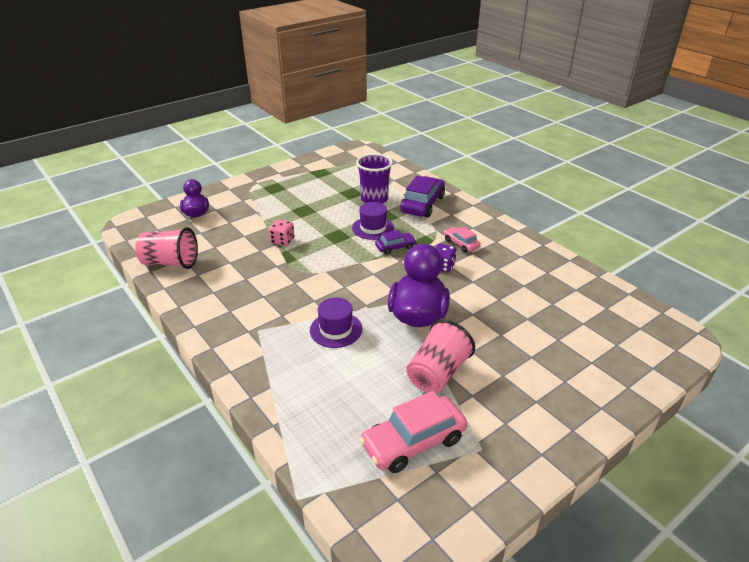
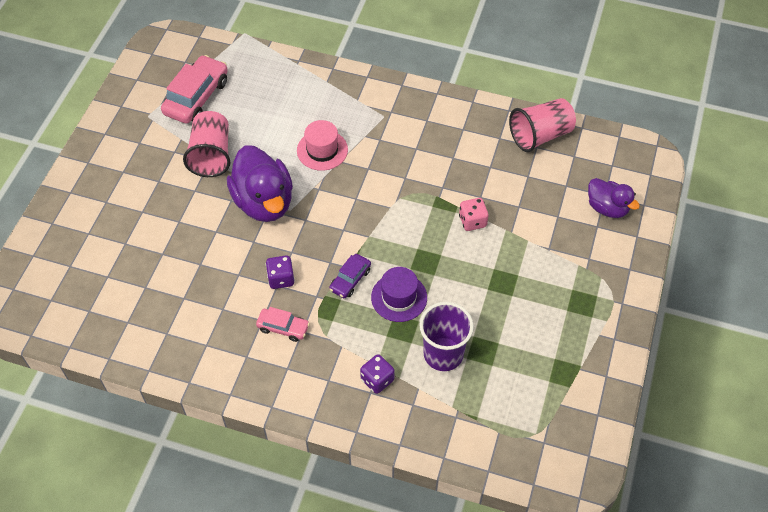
camera: 145 degrees right, 20 degrees up
purple hat [310,298,362,348] -> pink hat [297,120,348,171]
purple car [400,176,445,218] -> purple dice [360,354,395,394]

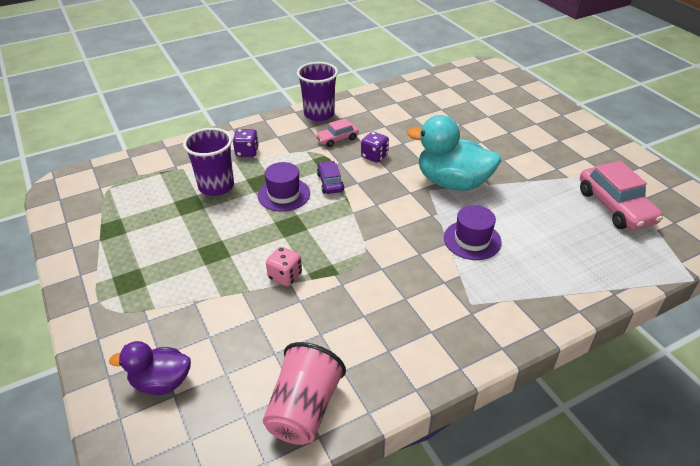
camera: 135 degrees right, 15 degrees down
pink cup [183,111,231,177] -> none
purple duck [227,145,293,222] -> turquoise duck [407,115,501,191]
pink hat [297,120,348,171] -> purple hat [444,205,502,260]
none -> purple cup [297,62,338,121]

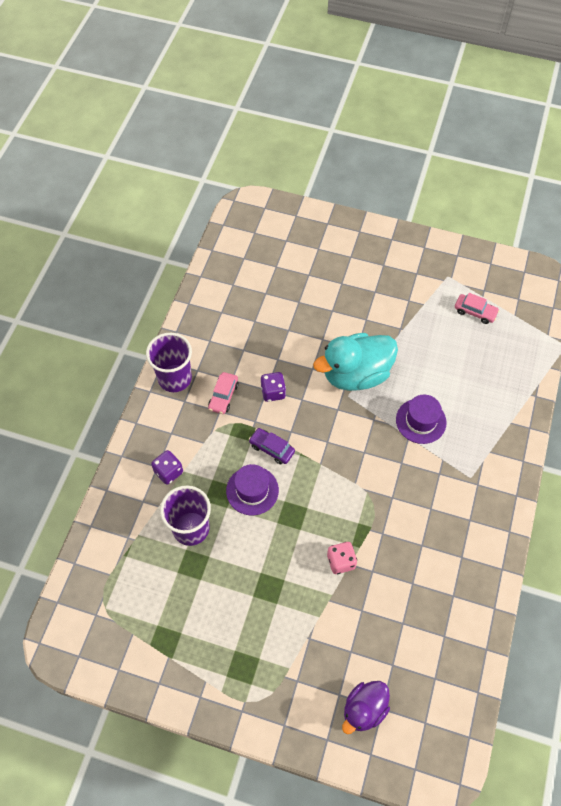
camera: 45 degrees left, 20 degrees up
pink cup [263,342,346,445] -> none
pink car [580,161,663,230] -> pink car [455,293,499,324], size x0.55

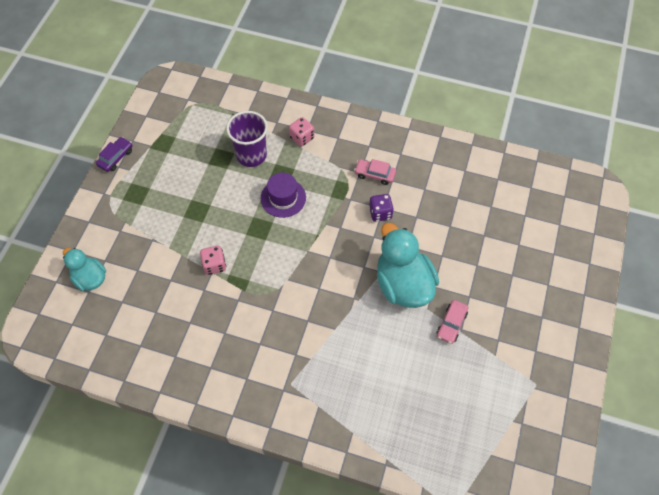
camera: 90 degrees right, 0 degrees up
purple cup [146,333,192,392] -> none
purple dice [151,450,183,485] -> pink dice [289,117,314,147]
purple car [249,428,295,464] -> purple car moved to [96,137,133,172]
purple duck [342,681,390,734] -> turquoise duck [63,248,106,291]
purple hat [396,395,447,444] -> none
pink car [455,293,499,324] -> pink car moved to [436,300,468,344]

